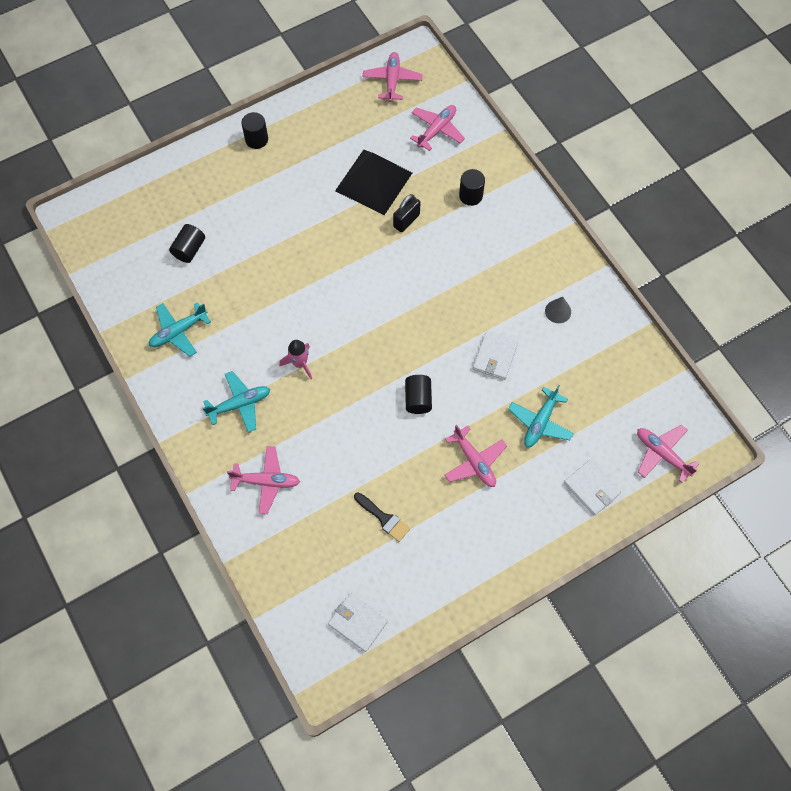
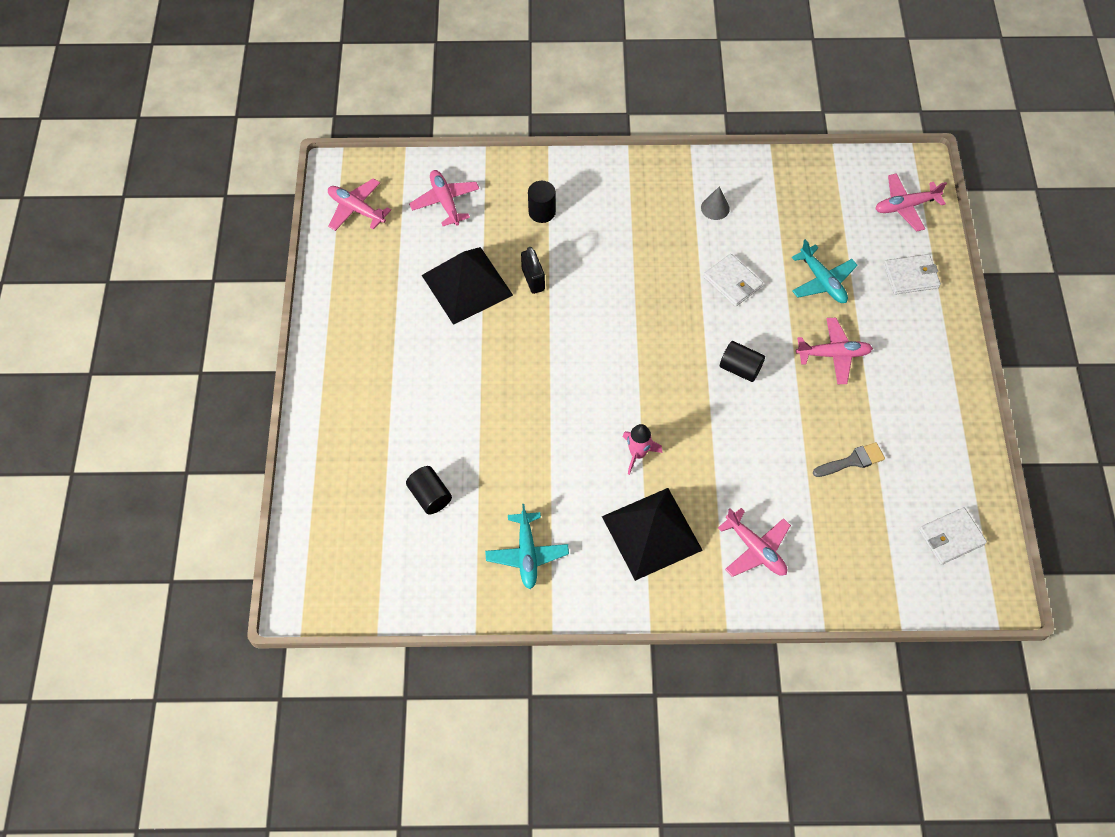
camera: 60 degrees left, 5 degrees down
turquoise plane [203,371,270,433] -> black pyramid [602,488,703,581]
pink plane [227,446,300,514] -> pink plane turned 105 degrees clockwise [718,508,791,577]
black cylinder [241,112,268,149] -> none
black brush [354,492,410,542] -> grey brush [813,442,885,477]

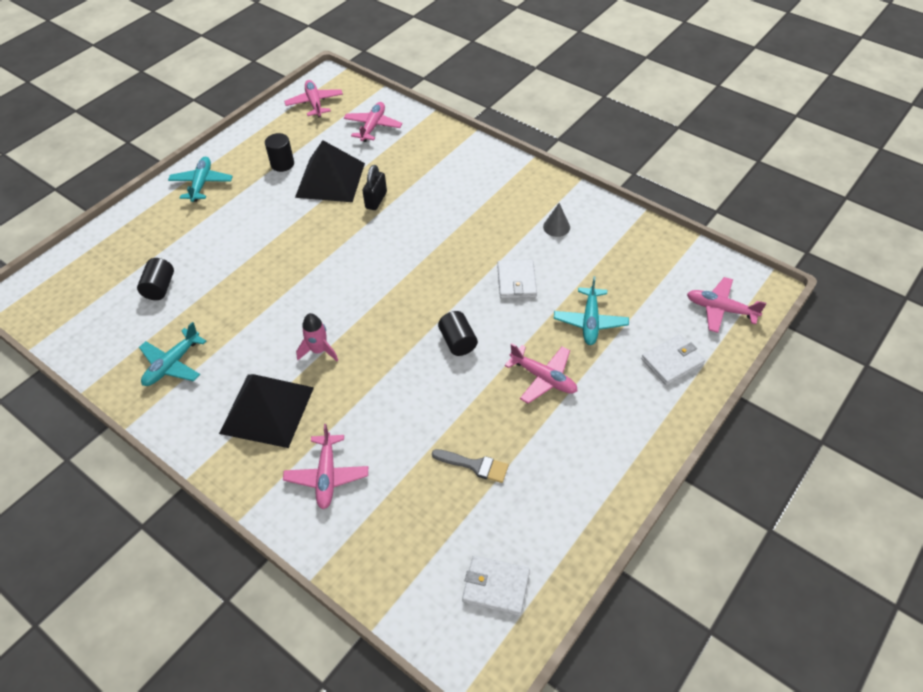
camera: 40 degrees right, 10 degrees down
black cylinder [528,181,556,223] -> black cylinder moved to [265,133,294,172]
white wallet [883,254,941,295] -> white wallet turned 60 degrees counterclockwise [641,334,705,385]
none -> turquoise plane [168,157,233,202]

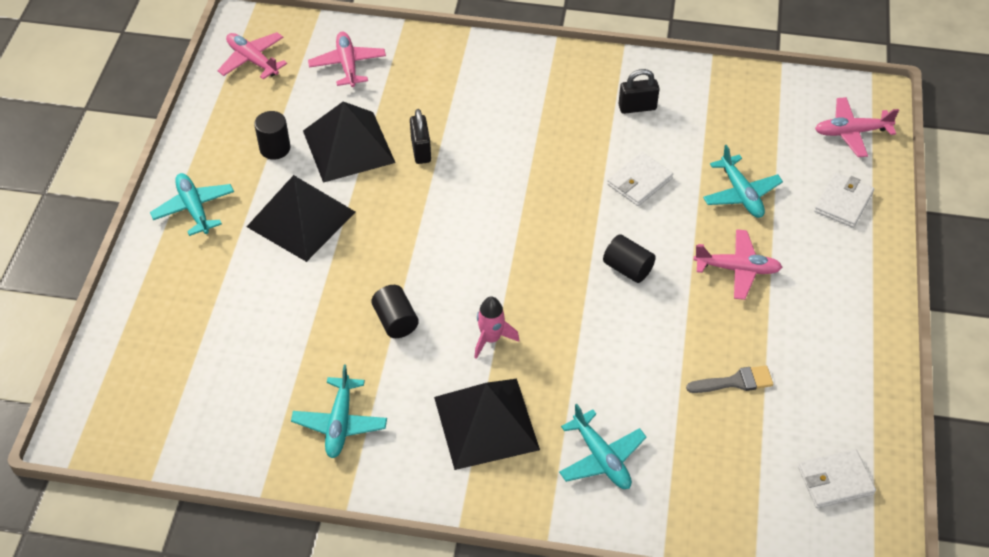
camera: 30 degrees left, 0 degrees up
black cylinder [137,258,174,300] -> black cylinder moved to [371,285,419,338]
pink plane [283,424,368,509] -> turquoise plane [559,404,647,489]
white wallet [497,260,537,299] -> white wallet turned 75 degrees clockwise [607,152,673,206]
grey cone [543,203,570,237] -> black padlock [618,69,660,114]
none -> black pyramid [247,175,355,262]

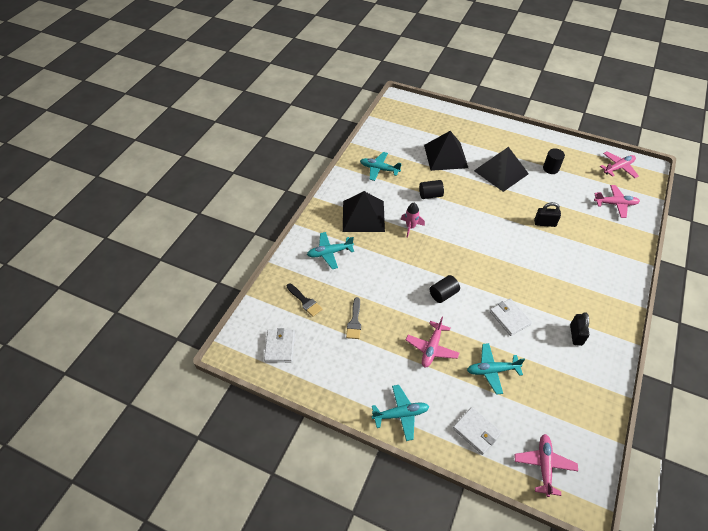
camera: 105 degrees right, 0 degrees up
turquoise plane [150,173,234,236] -> turquoise plane moved to [372,385,429,441]
black pyramid [303,102,395,183] -> black pyramid moved to [424,131,468,171]
none -> black brush [287,283,322,317]

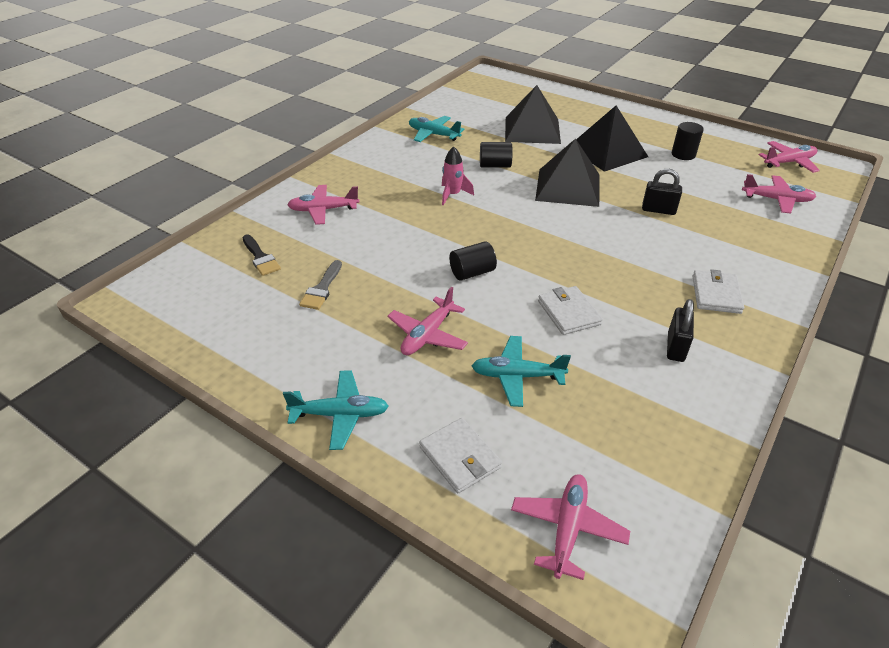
camera: 10 degrees right, 10 degrees down
white wallet [264,328,295,362] -> white wallet moved to [693,269,744,314]
turquoise plane [307,232,354,269] -> pink plane [287,185,359,225]
black pyramid [343,191,385,232] -> black pyramid moved to [535,139,600,207]

